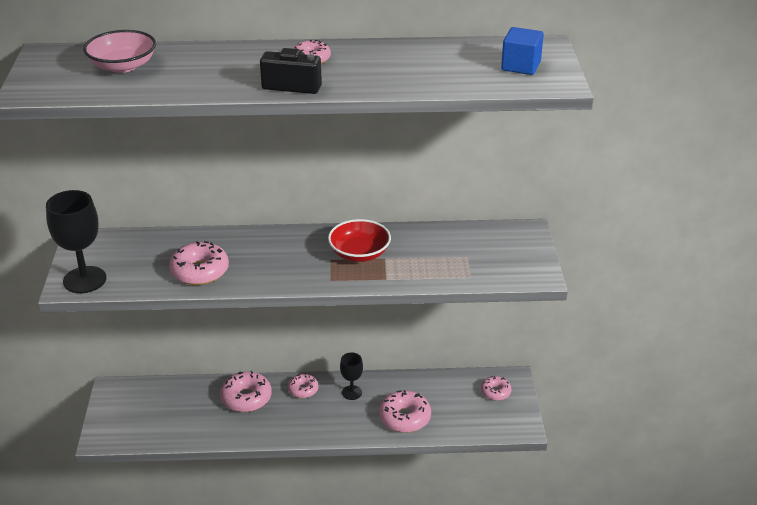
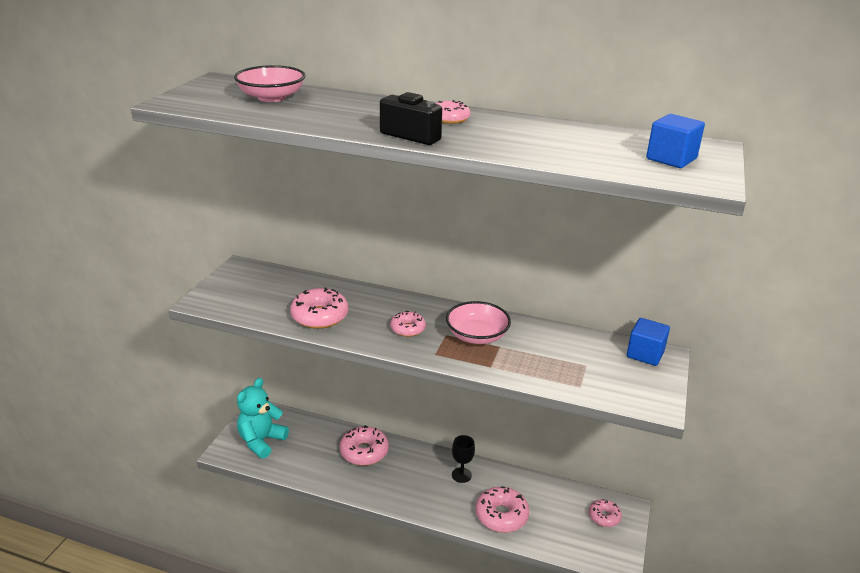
camera: 20 degrees right, 5 degrees down
black goblet [46,190,106,293] -> none
pink donut [288,374,319,398] -> pink donut moved to [390,311,426,337]
red bowl [328,219,391,262] -> pink bowl [446,301,511,344]
none -> turquoise teddy bear [237,378,289,459]
none -> blue cube [627,318,670,366]

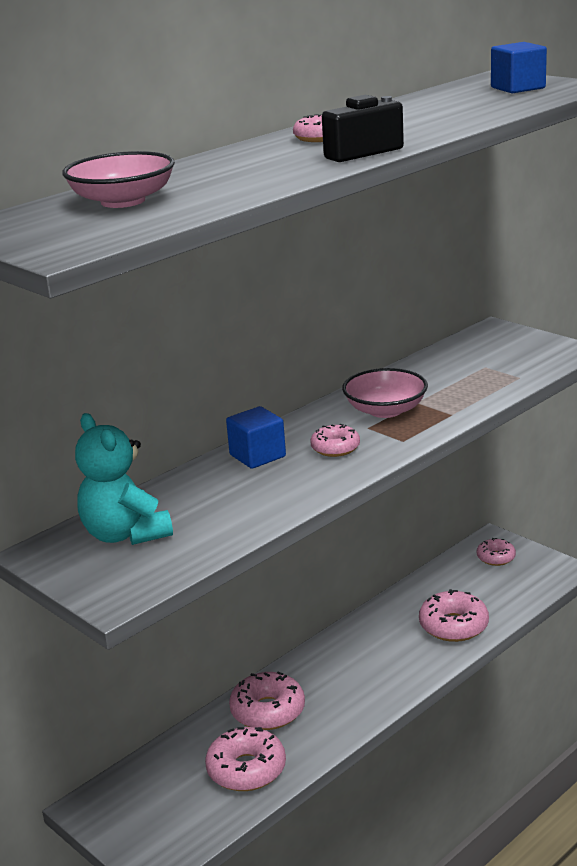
camera: 60 degrees left, 5 degrees down
turquoise teddy bear [237,378,289,459] -> turquoise teddy bear moved to [75,413,173,545]
pink donut [290,288,348,329] -> pink donut moved to [205,727,286,791]
black goblet [452,435,475,483] -> none
blue cube [627,318,670,366] -> blue cube moved to [226,406,286,469]

